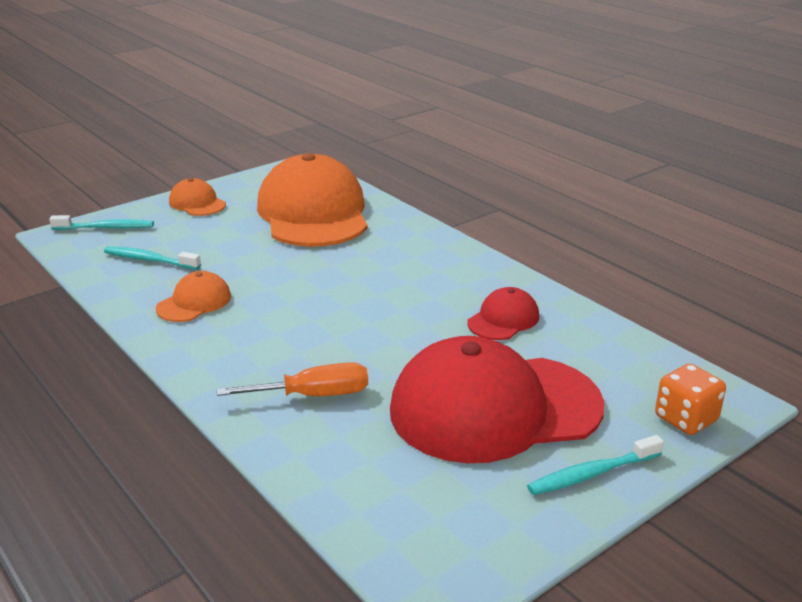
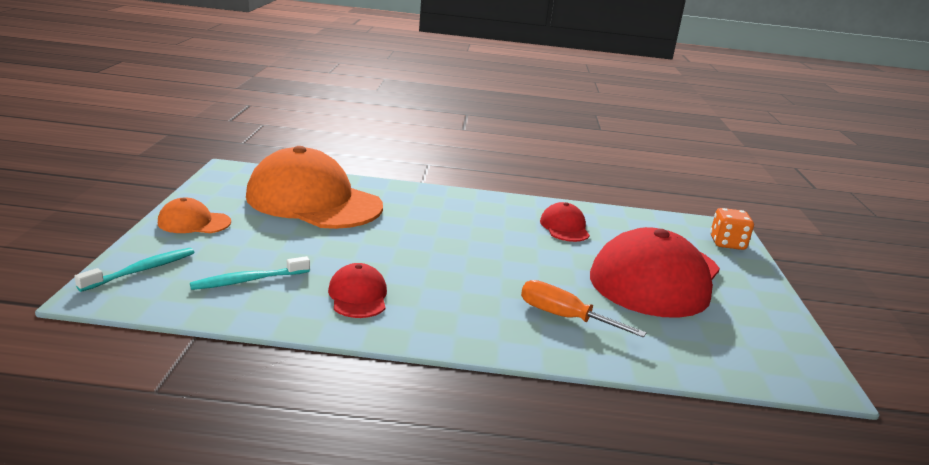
camera: 50 degrees left, 5 degrees down
orange cap [156,271,231,322] -> red cap [328,263,387,318]
orange screwdriver [217,362,368,396] -> orange screwdriver turned 90 degrees counterclockwise [521,280,647,337]
turquoise toothbrush [527,435,664,495] -> none

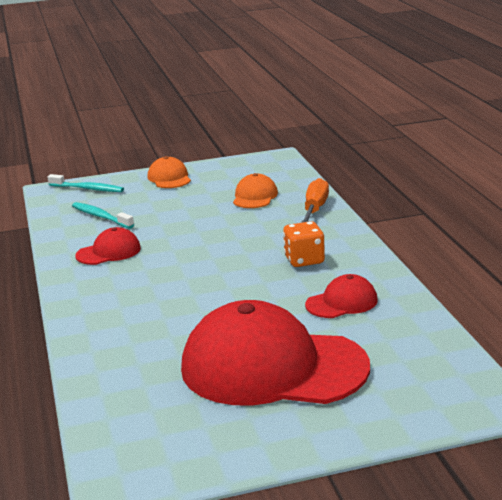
camera: 75 degrees right, 0 degrees up
orange cap [246,146,383,229] -> orange cap [233,173,278,208], size x0.44
orange screwdriver [521,280,647,337] -> orange screwdriver moved to [301,178,329,223]
orange dice [710,208,754,250] -> orange dice moved to [283,221,325,267]

